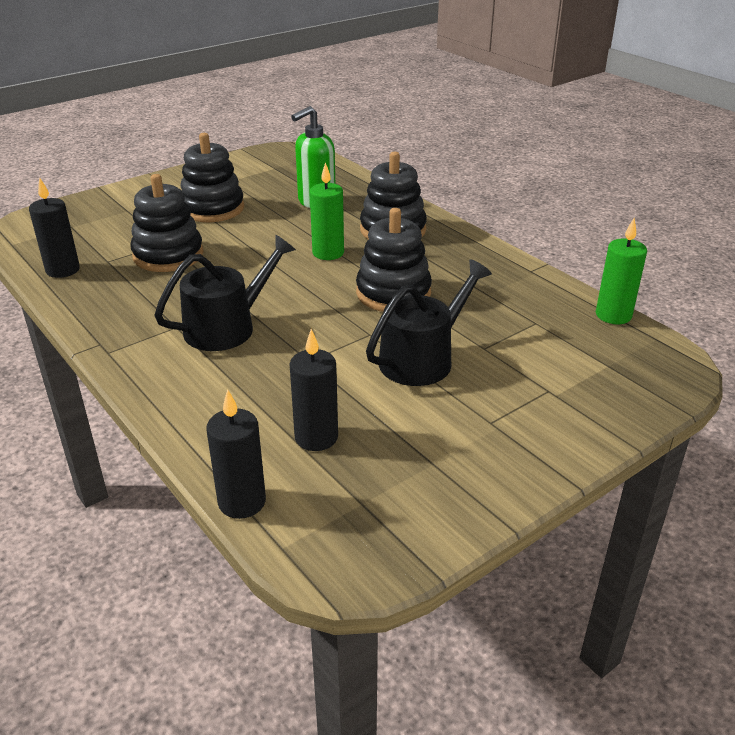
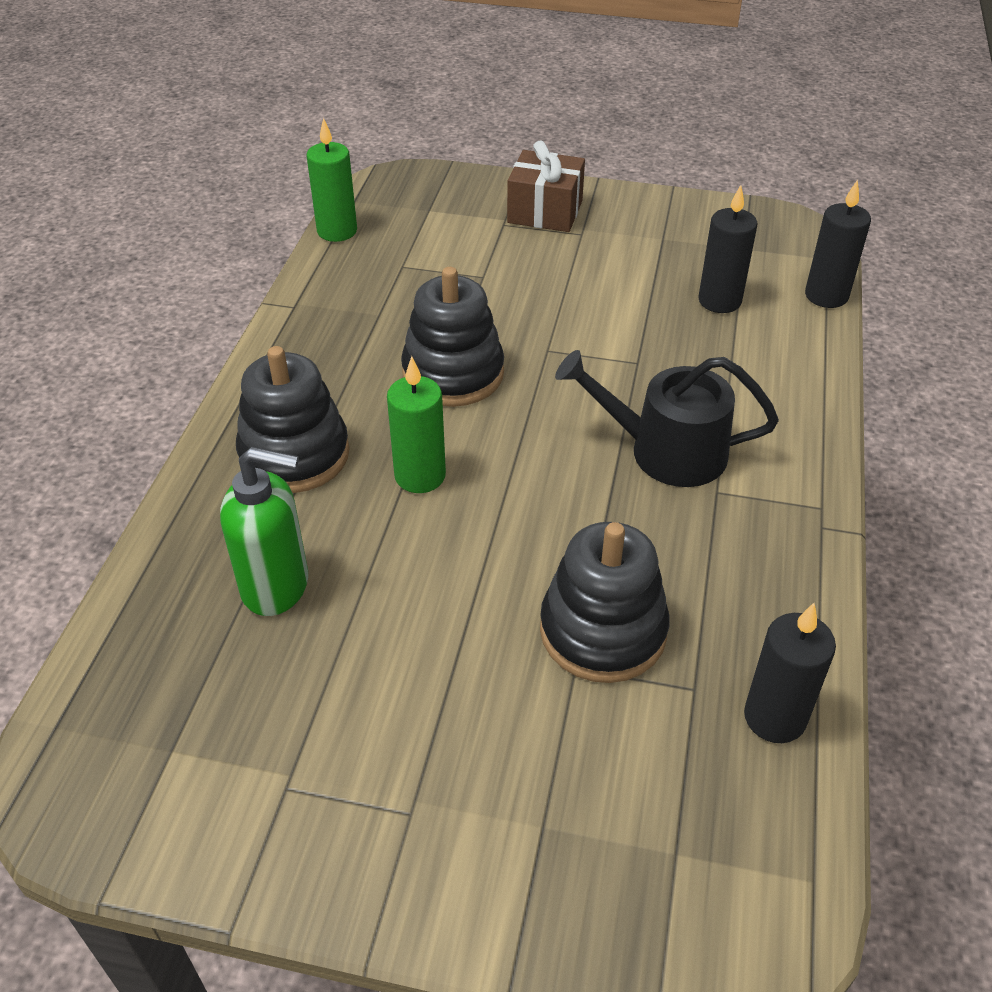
camera: 130 degrees left, 10 degrees up
black stacking toy [180,133,244,222] -> none
black watering can [366,259,492,386] -> none
none -> brown gift [507,140,585,232]

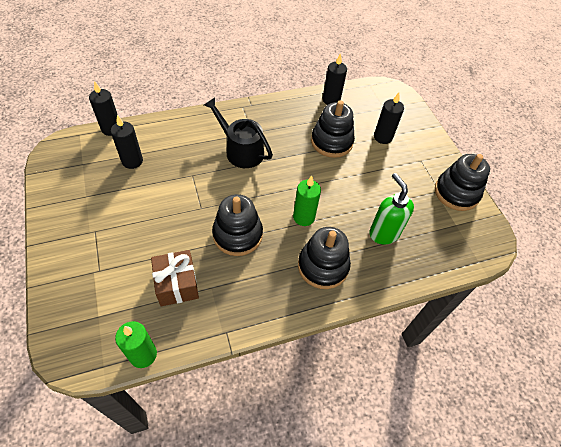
camera: 125 degrees left, 10 degrees up
brown gift [507,140,585,232] -> brown gift moved to [151,250,199,306]
black watering can [555,350,779,487] -> black watering can turned 150 degrees clockwise [204,97,273,168]
none -> black candle [374,93,404,144]
none -> black stacking toy [435,154,490,211]

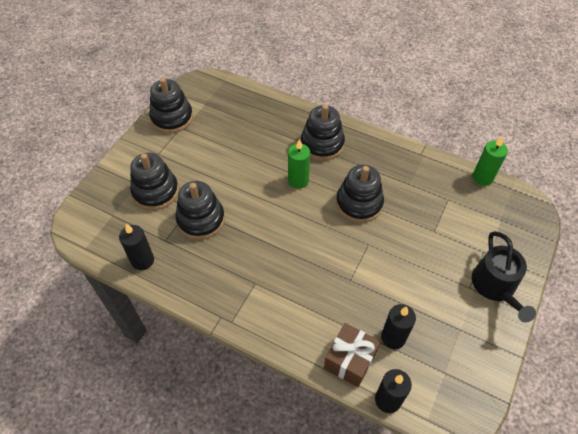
camera: 130 degrees left, 0 degrees up
brown gift [151,250,199,306] -> brown gift moved to [324,323,380,387]
black watering can [204,97,273,168] -> black watering can moved to [472,231,536,323]
green soap dispenser [369,173,414,245] -> none
black candle [374,93,404,144] -> black stacking toy [130,153,179,210]

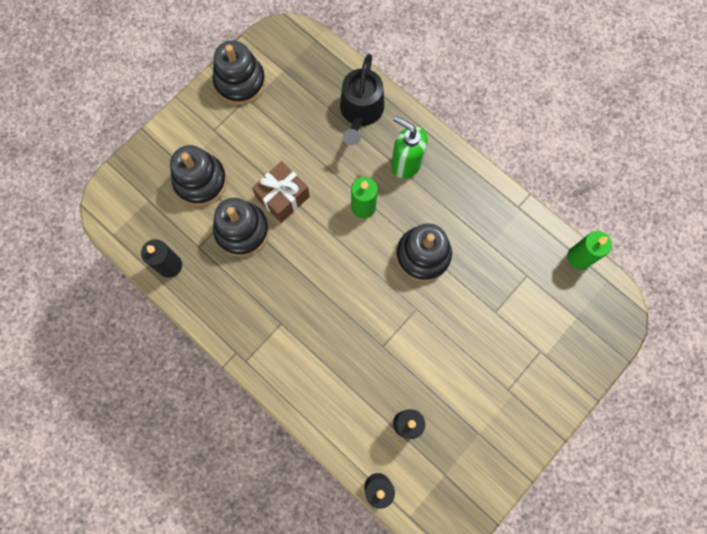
camera: 15 degrees right, 20 degrees up
black stacking toy [301,104,345,161] -> green soap dispenser [391,115,428,179]
brown gift [324,323,380,387] -> brown gift moved to [252,161,310,223]
black watering can [472,231,536,323] -> black watering can moved to [340,54,384,145]

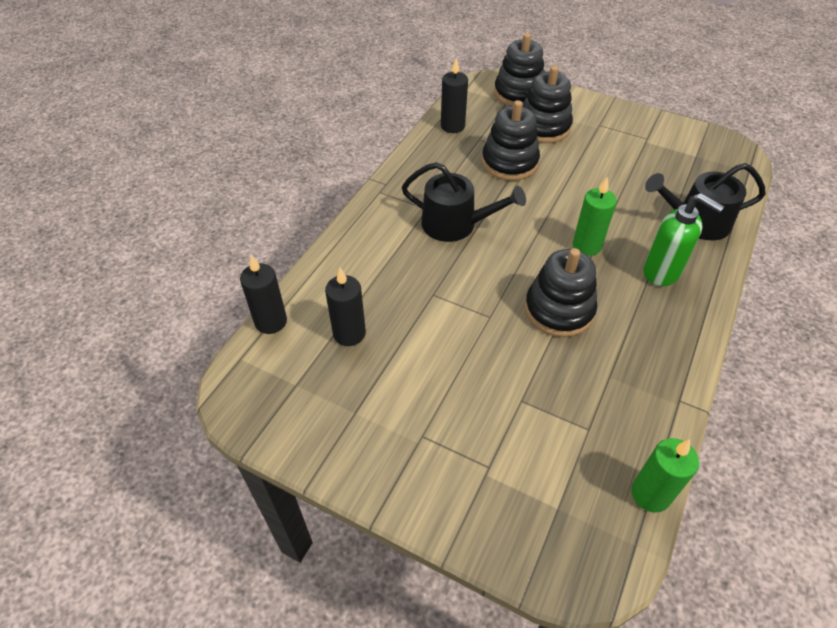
camera: 75 degrees right, 25 degrees down
black stacking toy [213,40,266,105] -> black stacking toy moved to [494,33,545,107]
brown gift [252,161,310,223] -> none
green soap dispenser [391,115,428,179] -> green soap dispenser turned 105 degrees clockwise [643,193,724,286]
none -> black watering can [402,162,526,242]

